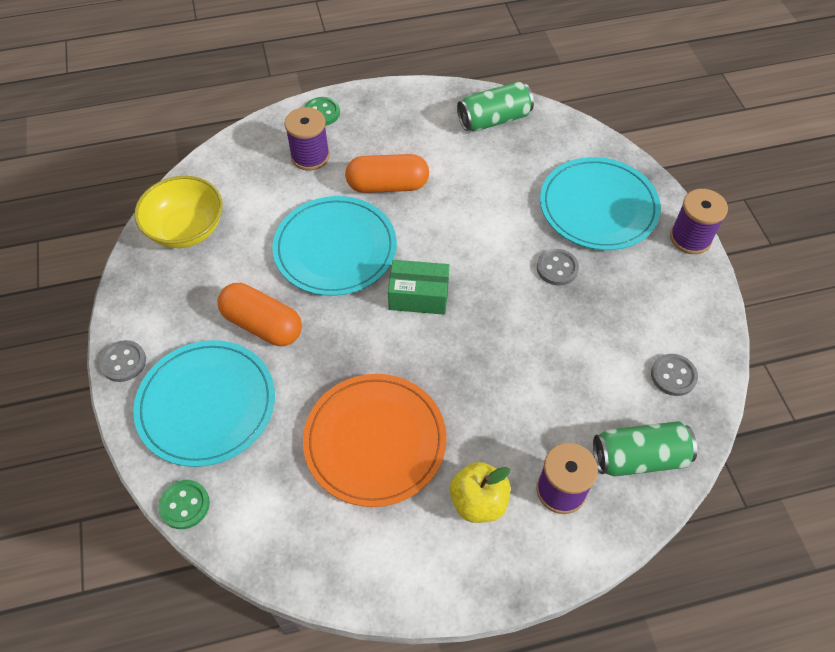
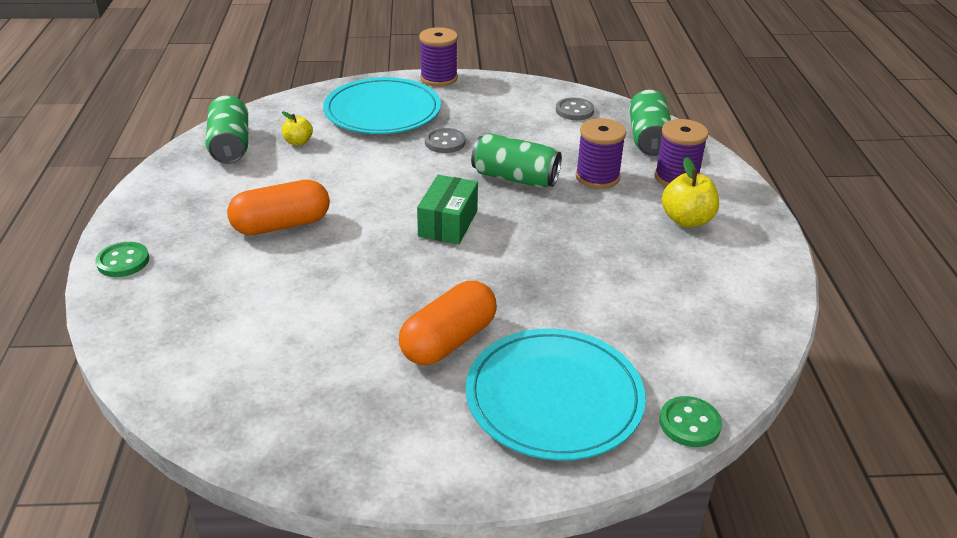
camera: 80 degrees left, 20 degrees down
grey button [99,340,146,382] -> none
yellow bowl [134,176,223,248] -> none
turquoise plate [272,196,397,296] -> none
purple spool [284,107,330,171] -> purple spool moved to [576,118,626,189]
orange plate [303,374,447,507] -> none
orange capsule [345,154,429,193] -> orange capsule turned 60 degrees clockwise [227,180,330,235]
none -> yellow apple [282,111,313,146]
none -> green can [471,133,562,188]

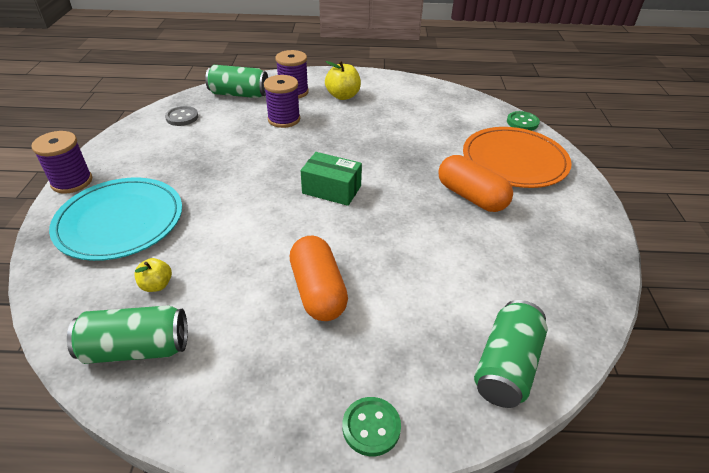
camera: 85 degrees left, 5 degrees up
grey button [425,128,465,153] -> none
turquoise plate [466,328,646,461] -> orange plate [463,127,572,188]
green can [471,133,562,188] -> green can moved to [474,300,548,408]

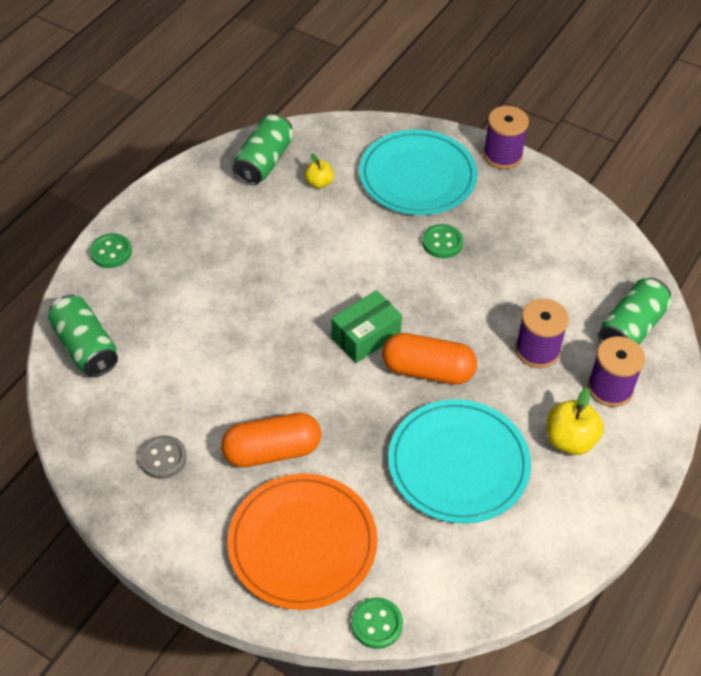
camera: 120 degrees right, 10 degrees up
grey button [165,106,198,126] -> grey button moved to [139,435,187,479]
orange capsule [290,235,348,321] -> orange capsule moved to [382,333,477,384]
none -> turquoise plate [388,399,531,523]
none -> green button [422,224,463,258]

